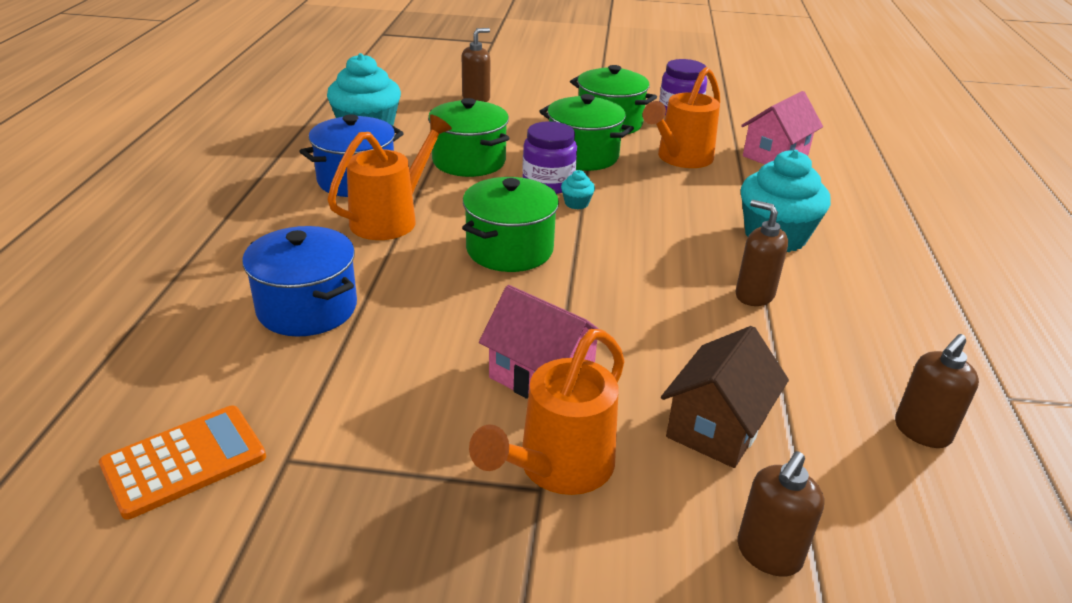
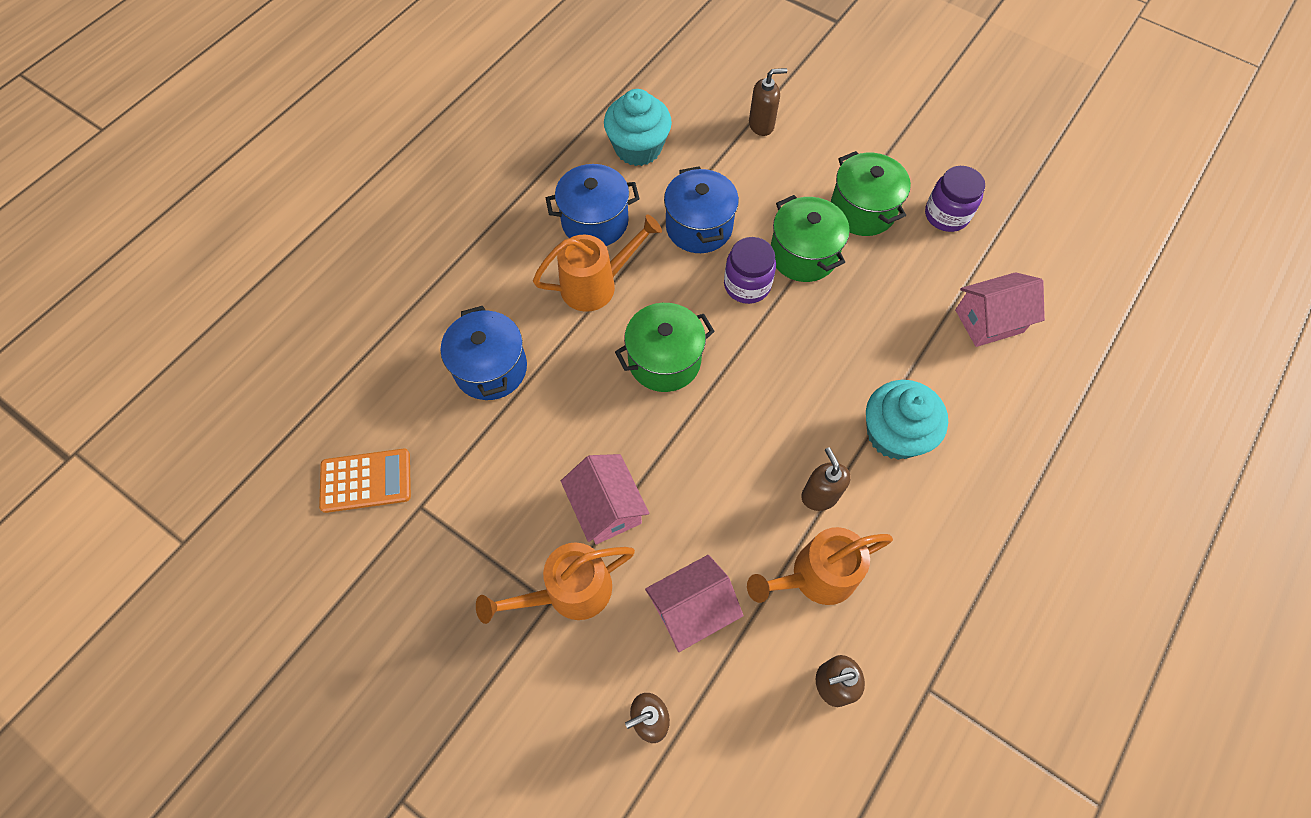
camera: 30 degrees right, 30 degrees up
green pot [428,98,510,177] -> blue pot [664,166,739,253]
turquoise cupcake [561,170,595,209] -> none
orange watering can [642,67,720,168] -> orange watering can moved to [747,527,893,605]
brown house [661,326,789,468] -> pink house [645,555,744,652]

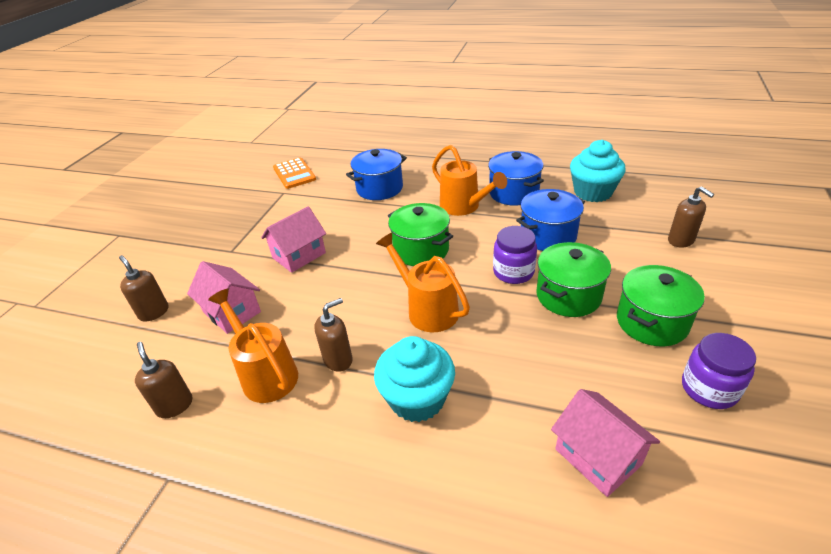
camera: 75 degrees right, 25 degrees down
orange watering can [476,542,635,624] -> orange watering can moved to [376,233,470,332]

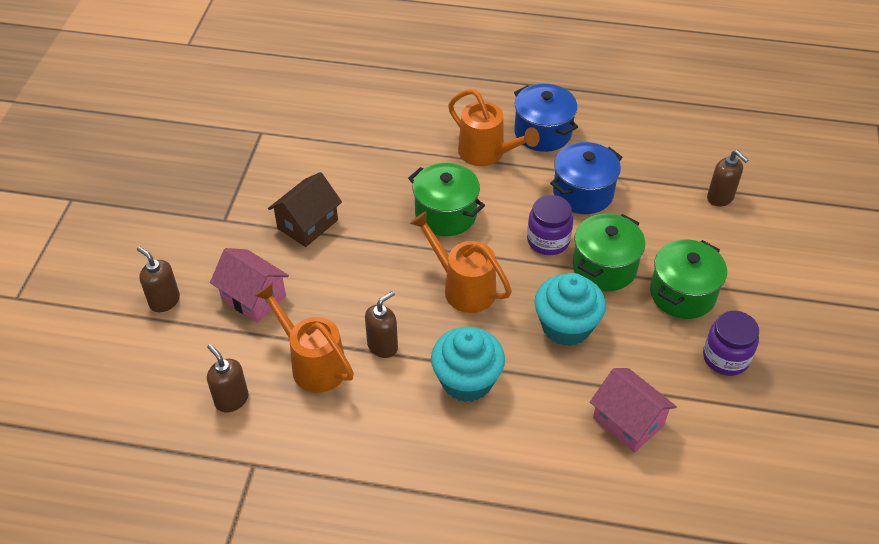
camera: 10 degrees left, 10 degrees up
pink house [261,206,326,273] -> brown house [268,172,342,247]
orange calculator [273,157,316,189] -> none
blue pot [346,149,407,200] -> none
turquoise cupcake [570,140,626,202] -> turquoise cupcake moved to [534,273,606,346]

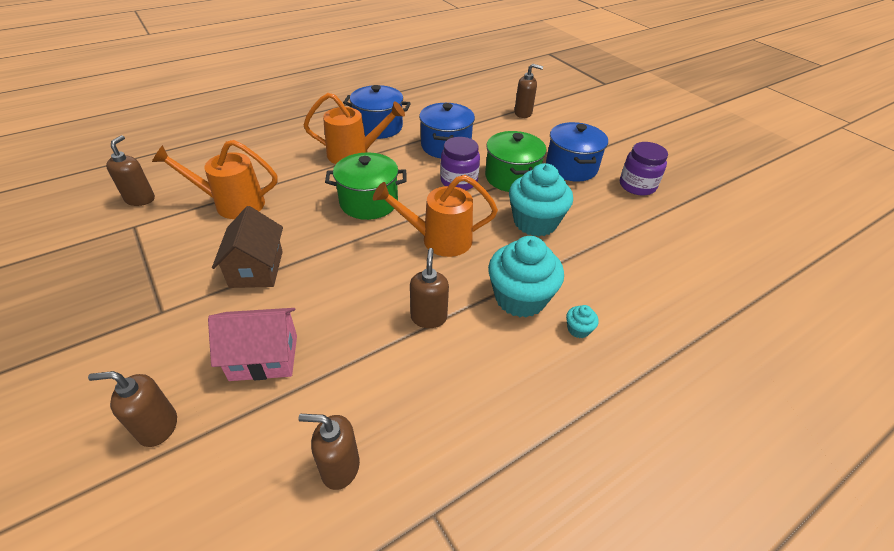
camera: 45 degrees left, 5 degrees down
orange watering can [254,283,354,393] -> orange watering can moved to [152,140,278,219]
pink house [590,368,677,453] -> none
green pot [650,240,727,319] -> blue pot [546,122,608,182]
none -> brown soap dispenser [106,135,155,206]
none -> turquoise cupcake [566,305,599,338]

